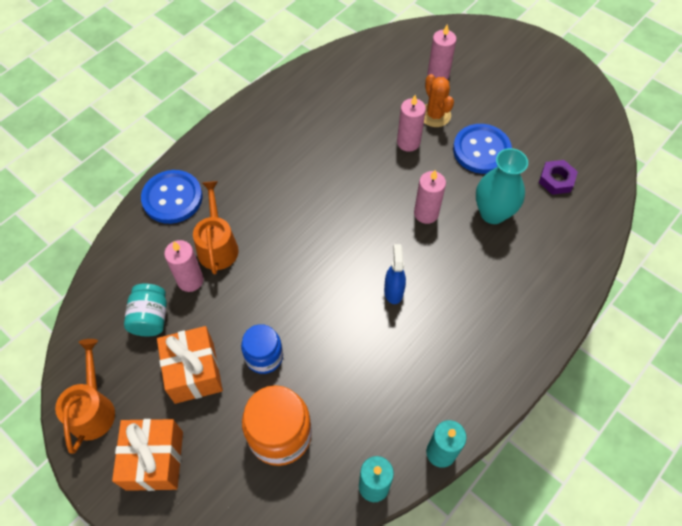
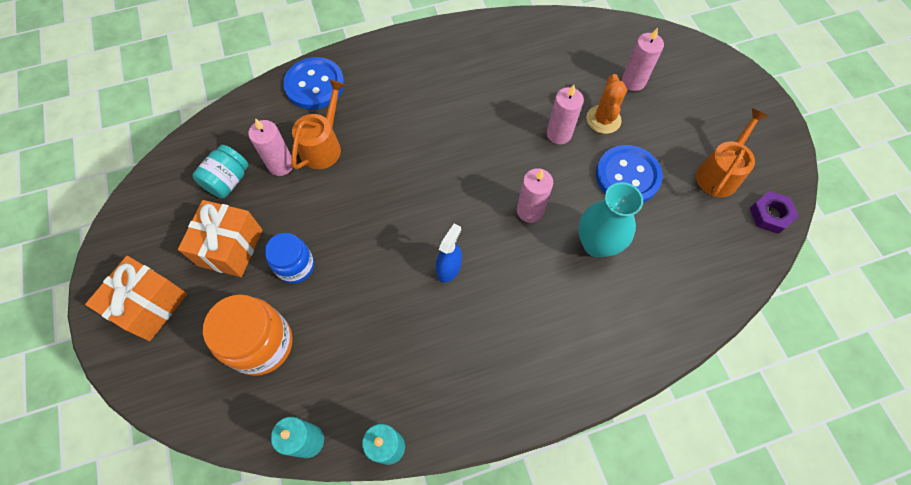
camera: 30 degrees right, 5 degrees up
orange watering can [55,339,115,453] -> orange watering can moved to [696,108,768,197]
purple nut [539,160,578,195] -> purple nut moved to [750,191,799,234]

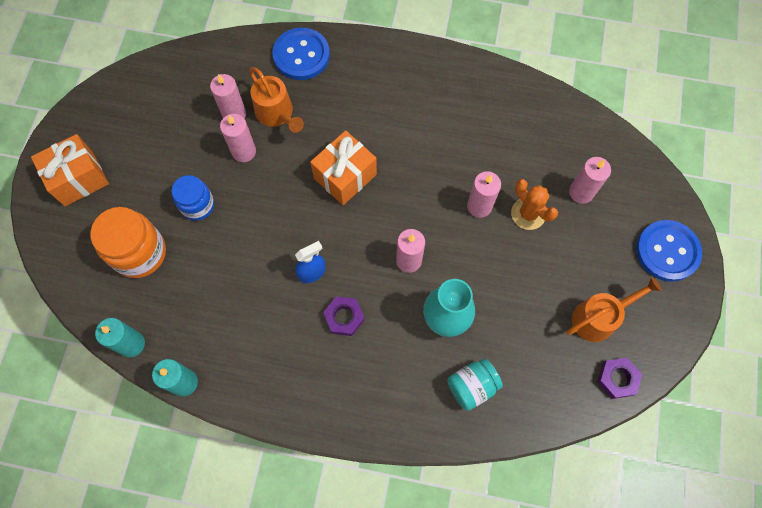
camera: 30 degrees right, 5 degrees up
orange gift [178,200,263,277] -> orange gift moved to [310,130,377,205]
turquoise jar [192,145,249,198] -> turquoise jar moved to [447,358,503,411]
orange watering can [291,80,345,169] -> orange watering can turned 90 degrees clockwise [249,67,304,133]
orange cactus [586,74,627,134] -> orange cactus turned 75 degrees counterclockwise [511,179,558,230]
blue button [596,145,663,202] -> blue button moved to [636,220,702,282]
none -> pink candle [220,114,256,162]
none -> purple nut [323,296,365,336]

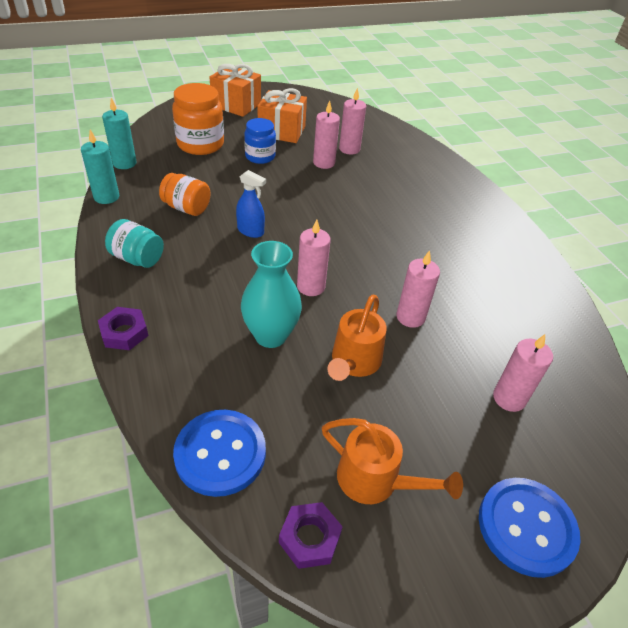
camera: 55 degrees right, 25 degrees down
orange watering can [249,67,304,133] -> orange watering can moved to [328,294,387,381]
blue button [272,28,330,80] -> blue button moved to [173,410,266,497]
orange gift [310,130,377,205] -> orange gift moved to [258,88,307,143]
purple nut [323,296,365,336] -> purple nut moved to [98,307,148,350]
turquoise jar [447,358,503,411] -> turquoise jar moved to [105,219,164,268]
orange cactus [511,179,558,230] -> none
none -> orange jar [159,173,210,216]

